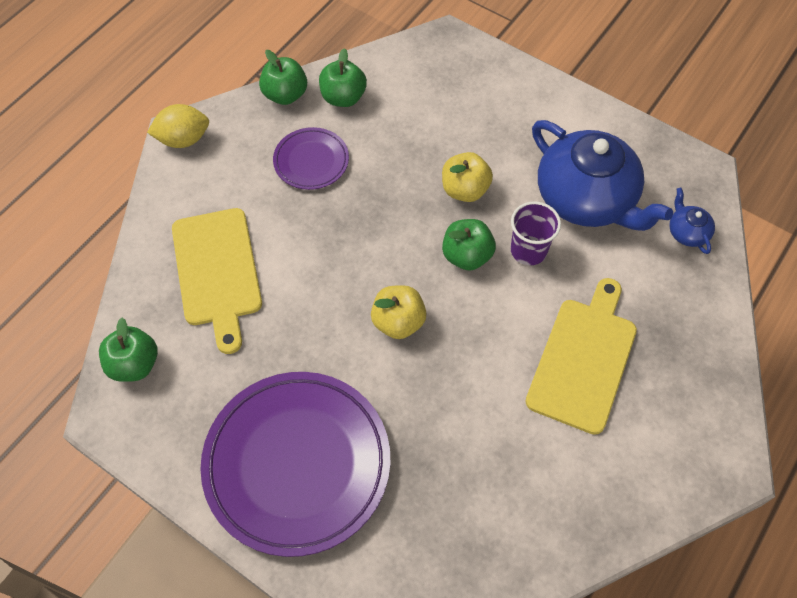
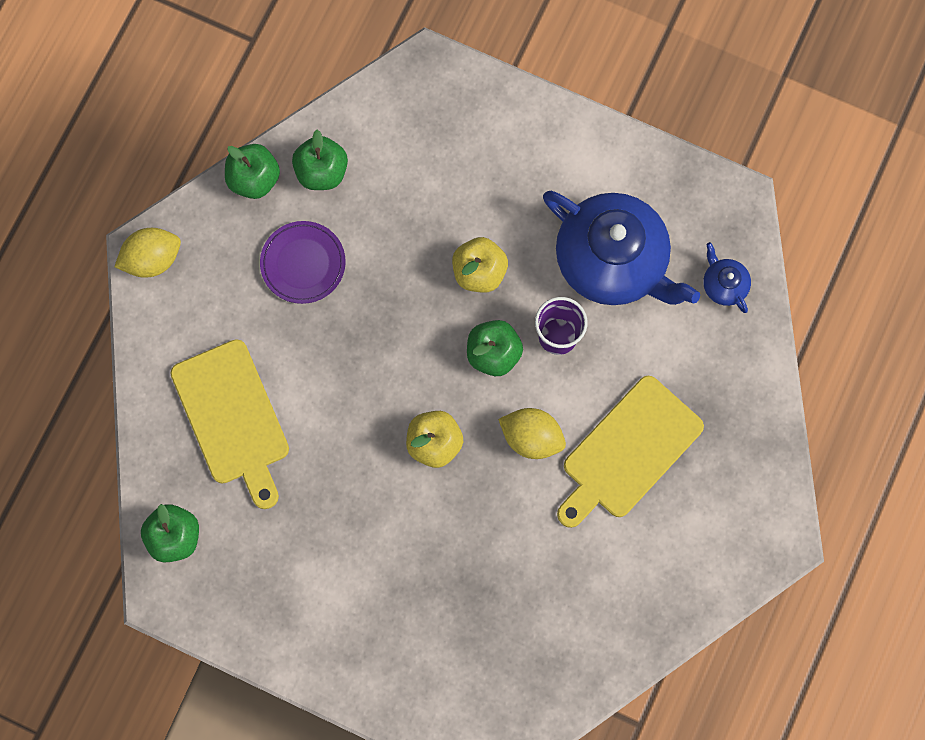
camera: 10 degrees left, 15 degrees up
purple plate [200,372,391,557] -> none
yellow cutting board [525,278,637,435] -> yellow cutting board turned 150 degrees counterclockwise [557,376,704,528]
none -> yellow lemon [498,408,566,459]

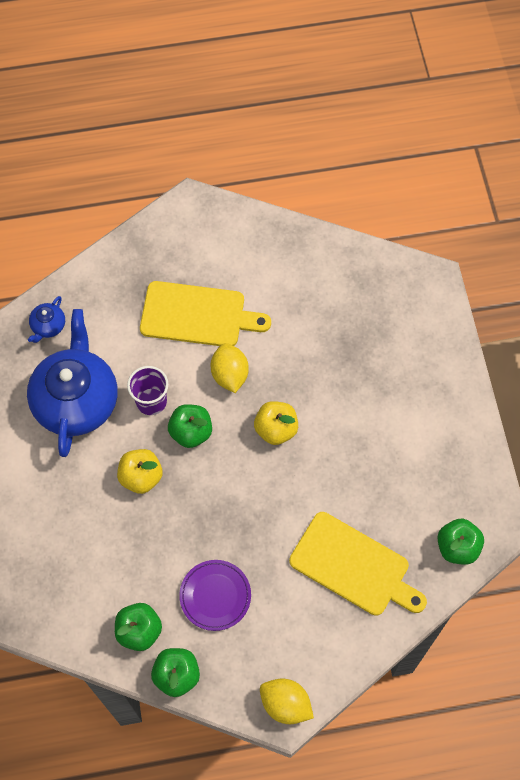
camera: 125 degrees left, 10 degrees down
yellow cutting board [170,339,289,509] -> yellow cutting board turned 90 degrees clockwise [289,512,427,616]

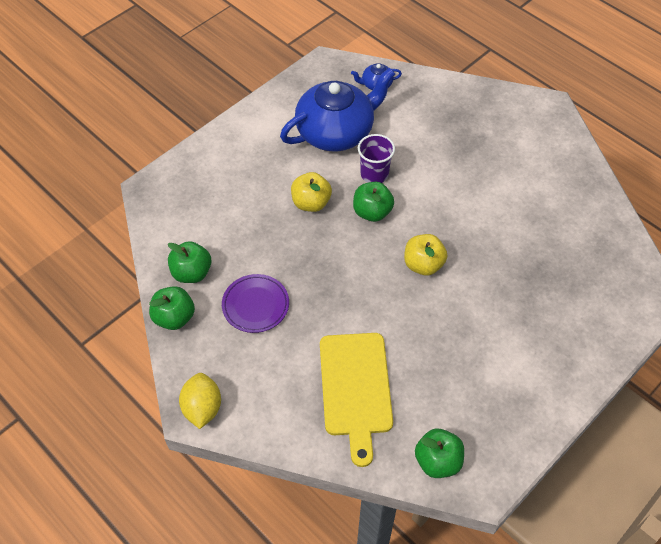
camera: 55 degrees right, 10 degrees down
yellow cutting board [140,281,271,346] -> none
yellow lemon [211,343,249,393] -> none

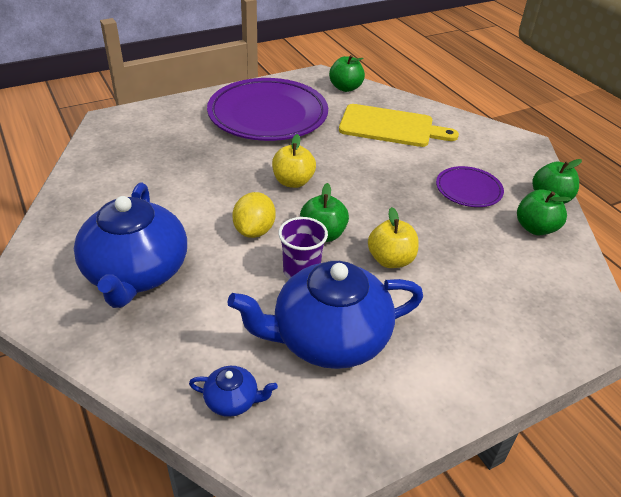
camera: 165 degrees left, 15 degrees down
yellow lemon [179,373,221,429] -> yellow lemon moved to [232,192,276,238]
yellow cutting board [320,333,393,467] -> yellow cutting board turned 90 degrees clockwise [339,104,459,147]
none -> blue teapot [74,183,187,308]
none -> purple plate [207,78,328,141]

